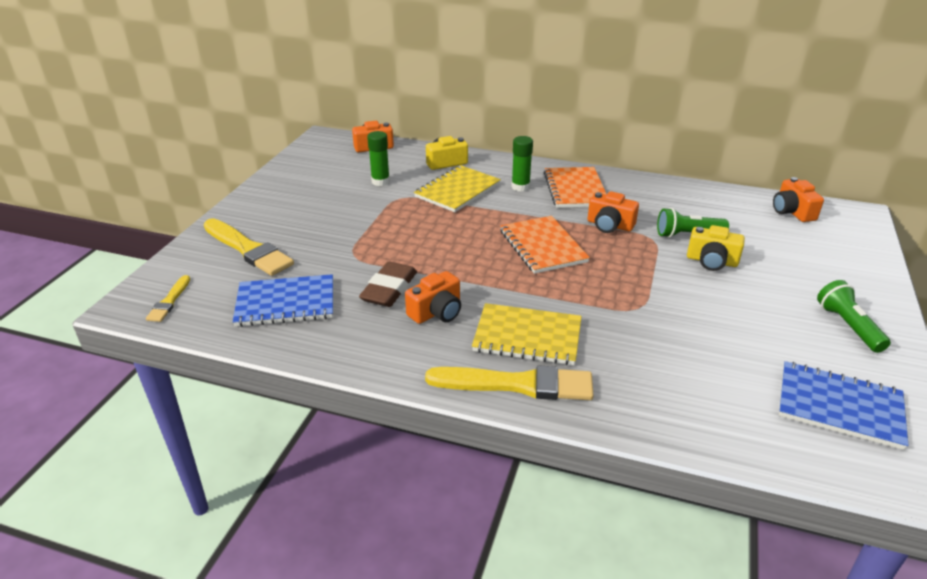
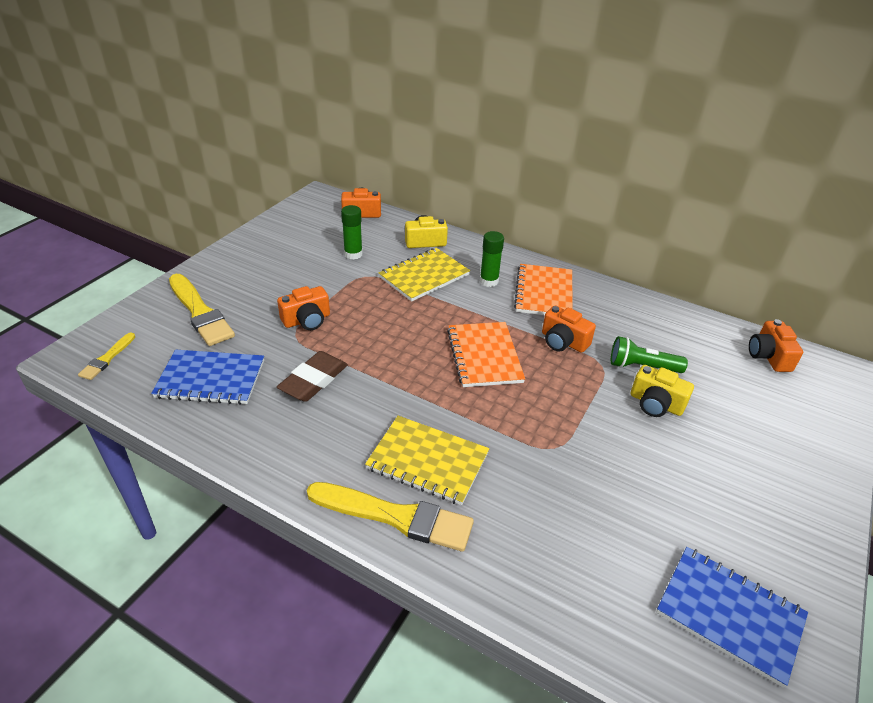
camera: 10 degrees right, 5 degrees up
orange camera [405,271,461,324] -> orange camera moved to [277,286,330,330]
green flashlight [817,280,891,353] -> none

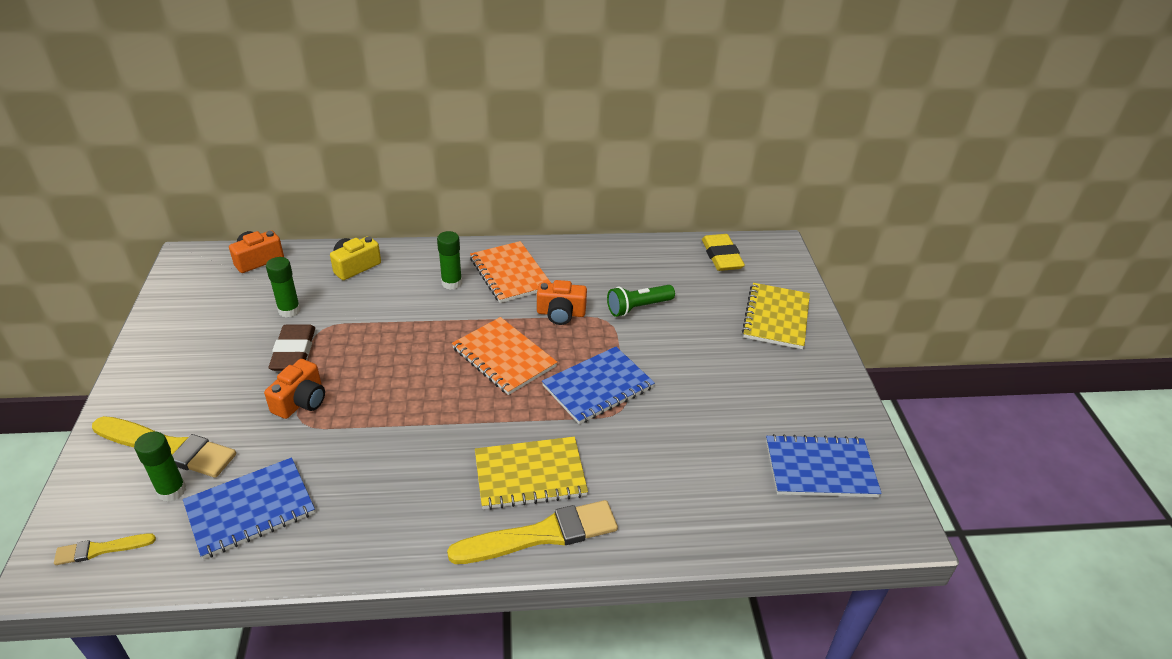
camera: 35 degrees left, 0 degrees up
yellow brush [78,333,135,380] -> yellow brush turned 90 degrees clockwise [54,534,156,565]
brown eraser [277,351,348,402] -> brown eraser moved to [268,325,315,371]
yellow notebook [378,248,470,302] -> yellow notebook moved to [742,283,810,349]
yellow camera [631,365,694,417] -> none
orange camera [749,319,803,372] -> yellow eraser [702,234,745,271]
none -> green glue stick [134,431,186,502]
none -> blue notebook [542,347,655,424]

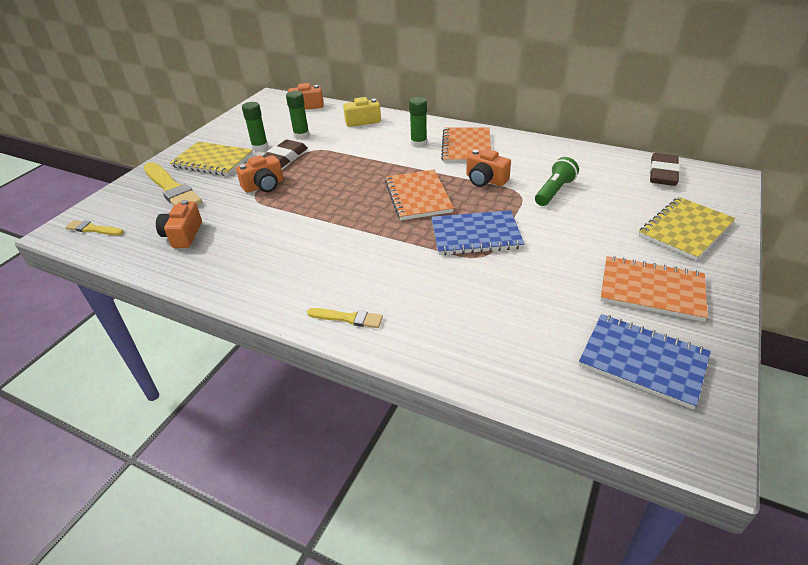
camera: 35 degrees right, 0 degrees up
green glue stick [134,431,186,502] -> green glue stick moved to [242,102,268,152]
blue notebook [183,457,315,559] -> orange camera [156,200,202,248]
yellow brush [447,500,618,564] -> yellow brush [307,308,383,328], size x0.52
yellow notebook [475,437,588,510] -> yellow notebook moved to [170,141,253,176]
green flashlight [607,285,675,317] -> green flashlight turned 120 degrees clockwise [535,157,579,206]
yellow eraser [702,234,745,271] -> brown eraser [650,153,680,186]
none -> orange notebook [600,256,708,322]

